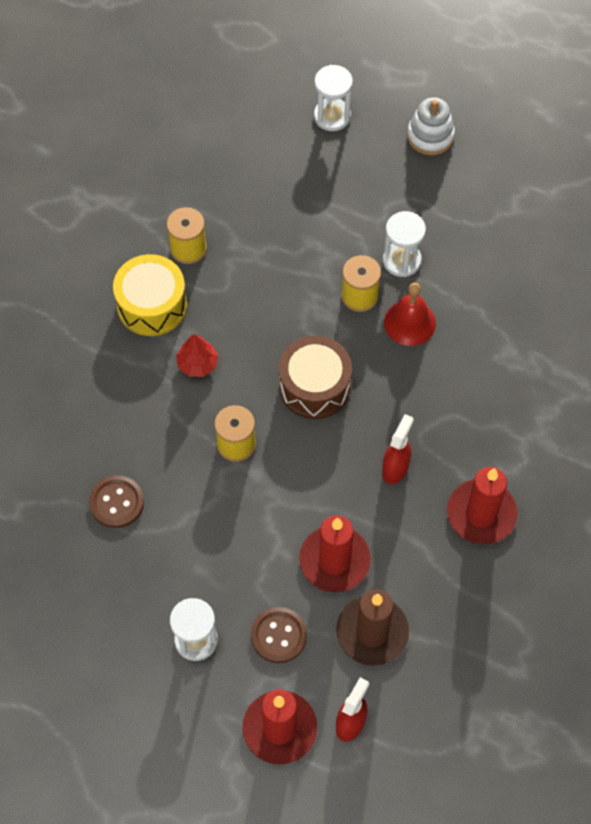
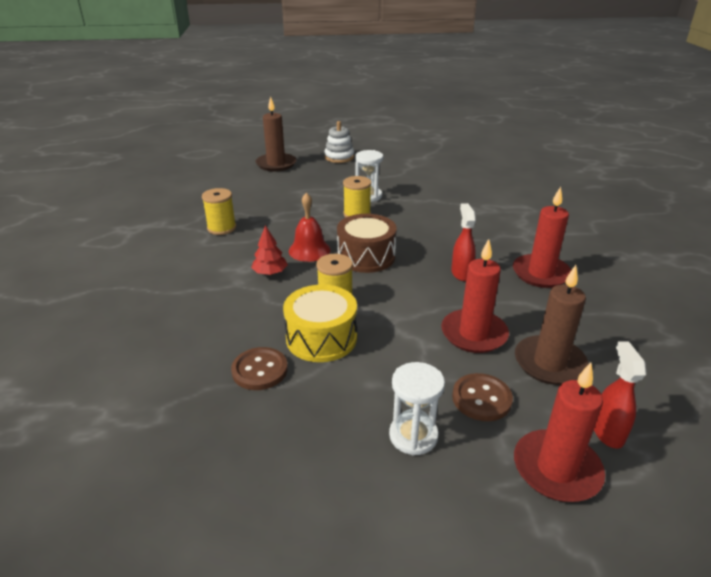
camera: 30 degrees left, 30 degrees down
yellow drum [113,254,187,336] -> yellow drum moved to [283,285,357,362]
white hourglass [314,65,353,131] -> brown candle [255,96,296,171]
red bell [384,283,436,346] -> red bell moved to [289,193,330,262]

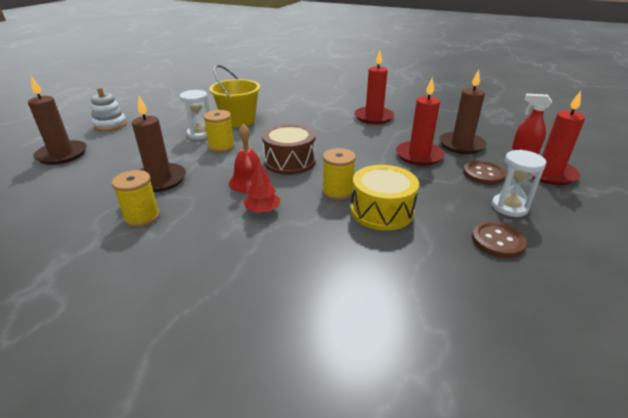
camera: 60 degrees left, 0 degrees up
brown button [231,347,288,390] -> brown button moved to [472,222,527,258]
red spray bottle [451,203,476,281] -> none
none -> brown candle [132,96,186,192]
none -> yellow bucket [209,65,260,127]

